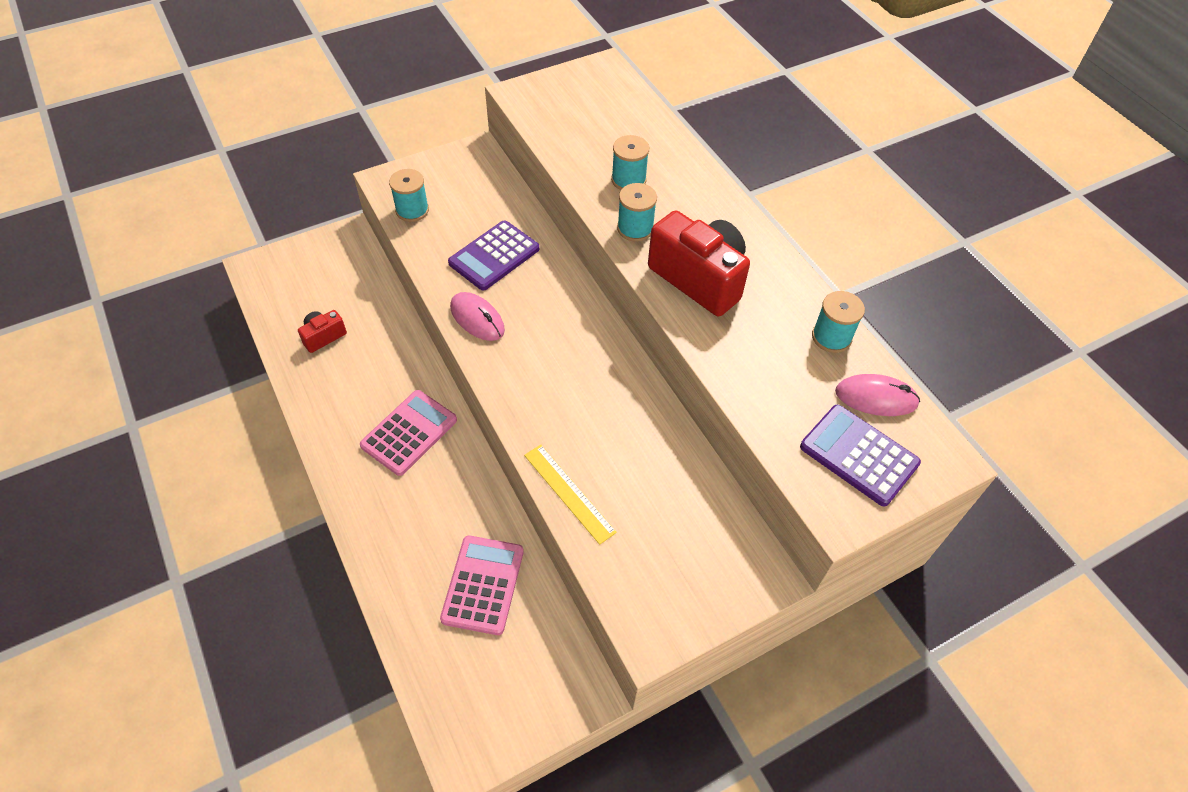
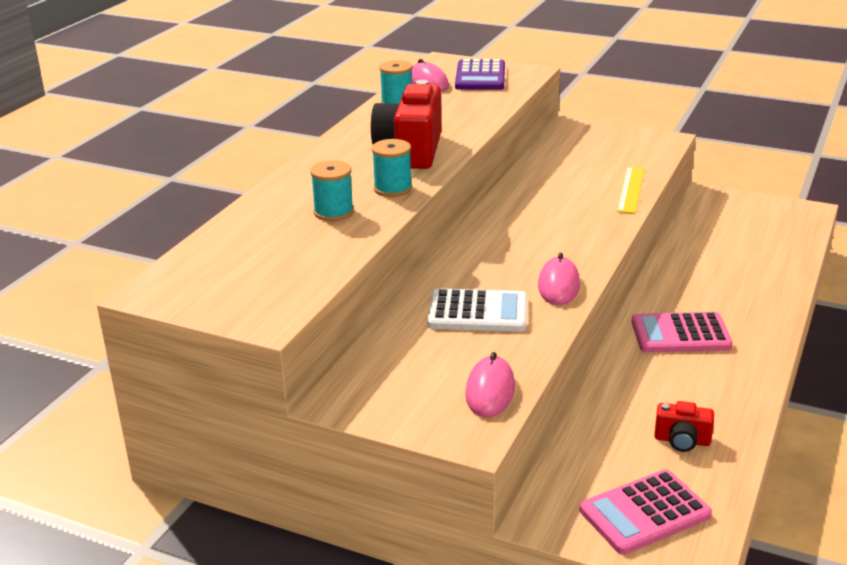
camera: 125 degrees left, 25 degrees down
turquoise spool [389,169,429,222] -> pink mouse [465,352,515,417]
pink calculator [440,535,524,635] -> pink calculator moved to [579,469,712,555]
purple calculator [448,220,539,291] -> white calculator [428,288,527,332]

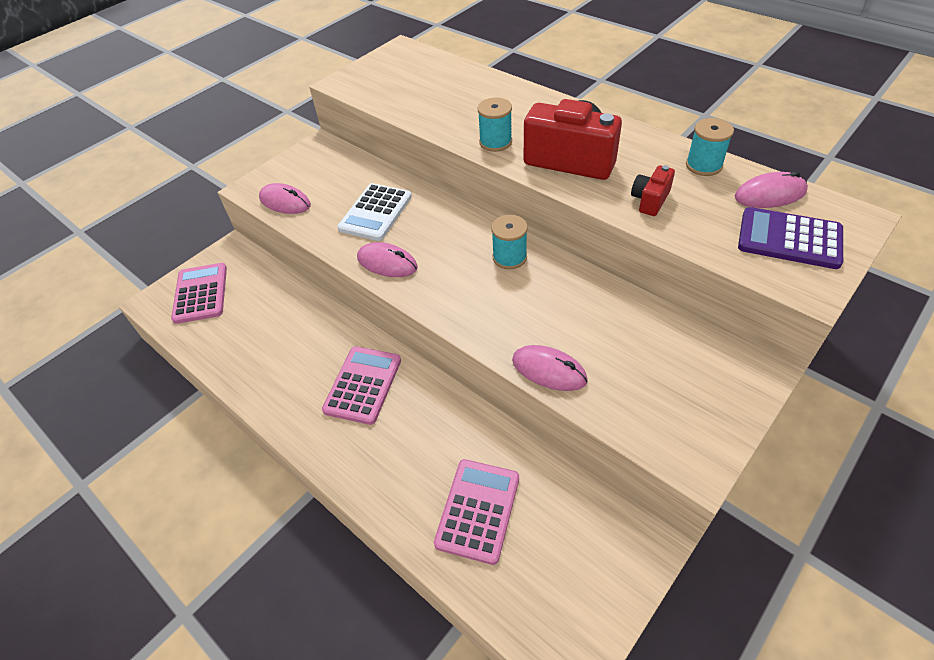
camera: 110 degrees right, 20 degrees up
turquoise spool [310,160,354,221] -> turquoise spool moved to [491,215,528,269]
yellow ruler [617,167,644,214] -> pink mouse [512,345,588,391]
red camera [654,401,714,452] -> red camera moved to [631,165,675,216]
none -> pink calculator [434,459,519,565]

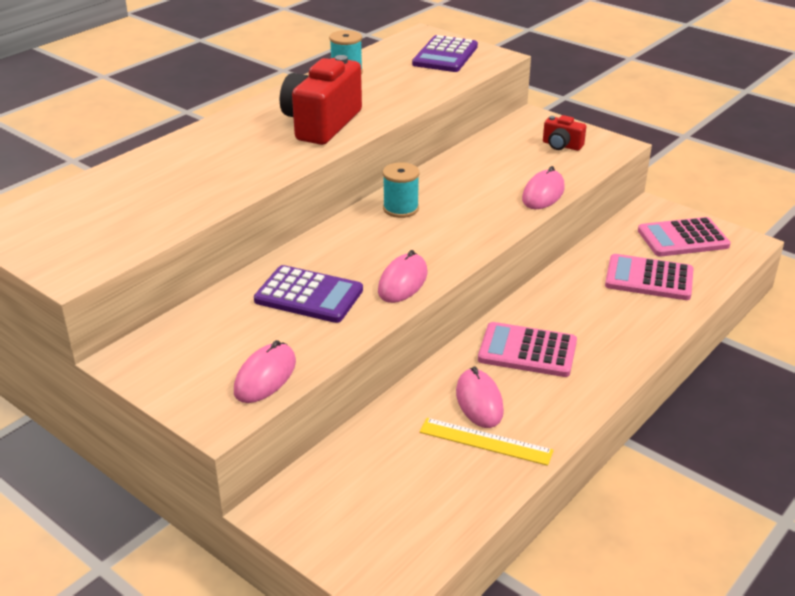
camera: 95 degrees left, 15 degrees down
pink calculator [171,263,227,324] -> pink calculator moved to [638,217,731,257]
white calculator [338,183,412,241] -> purple calculator [254,265,363,323]
turquoise spool [477,98,512,152] -> none
red camera [631,165,675,216] -> red camera moved to [543,115,586,151]
pink mouse [735,171,808,208] -> pink mouse moved to [456,367,504,428]
none -> yellow ruler [420,418,554,466]

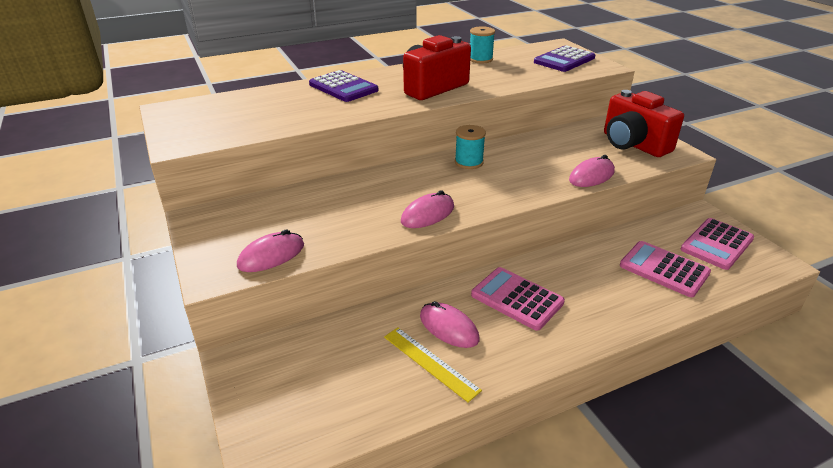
camera: 25 degrees right, 0 degrees up
purple calculator [254,265,363,323] -> purple calculator moved to [309,70,378,102]
pink mouse [456,367,504,428] -> pink mouse turned 60 degrees counterclockwise [420,301,479,348]
red camera [543,115,586,151] -> red camera [604,90,684,157], size x2.05
pink calculator [638,217,731,257] -> pink calculator turned 60 degrees counterclockwise [681,218,754,270]

